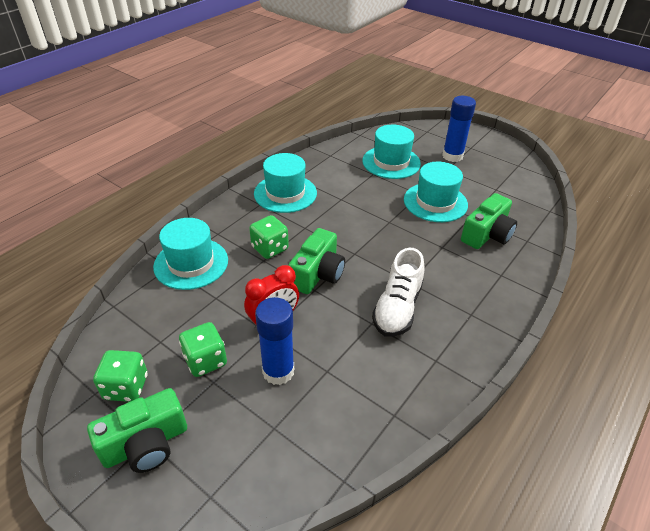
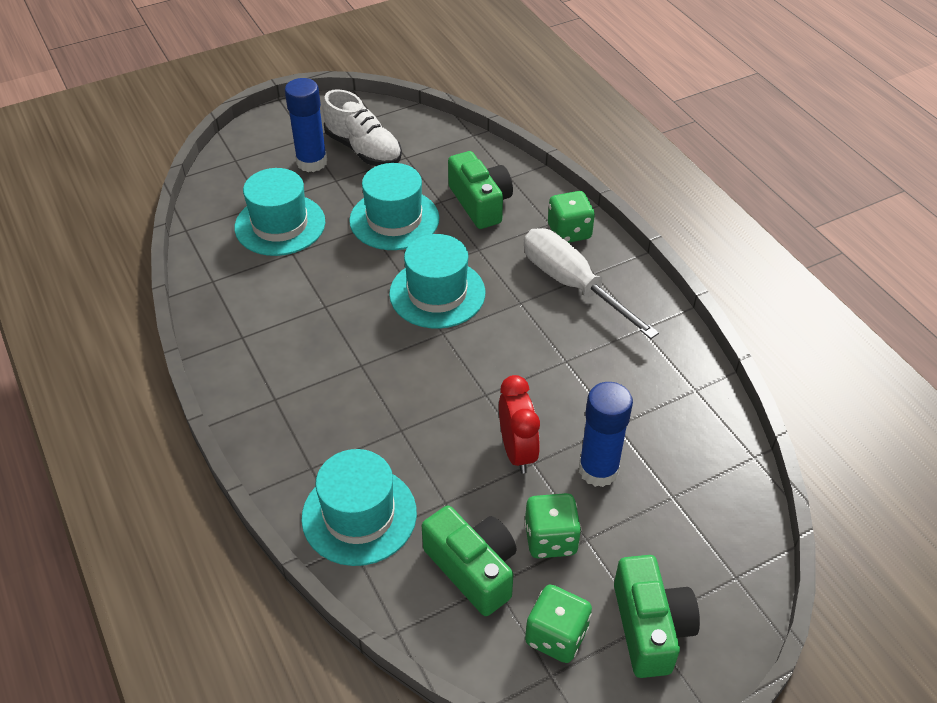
camera: 65 degrees left, 5 degrees up
green dice [249,215,289,259] -> green dice moved to [548,191,595,243]
turquoise hat [254,153,317,213] -> turquoise hat moved to [389,234,485,329]
green camera [288,228,345,294] -> green camera moved to [422,506,517,616]
white shoe [372,248,425,337] -> white shoe moved to [323,89,402,166]
none -> white screwdriver [524,228,659,339]

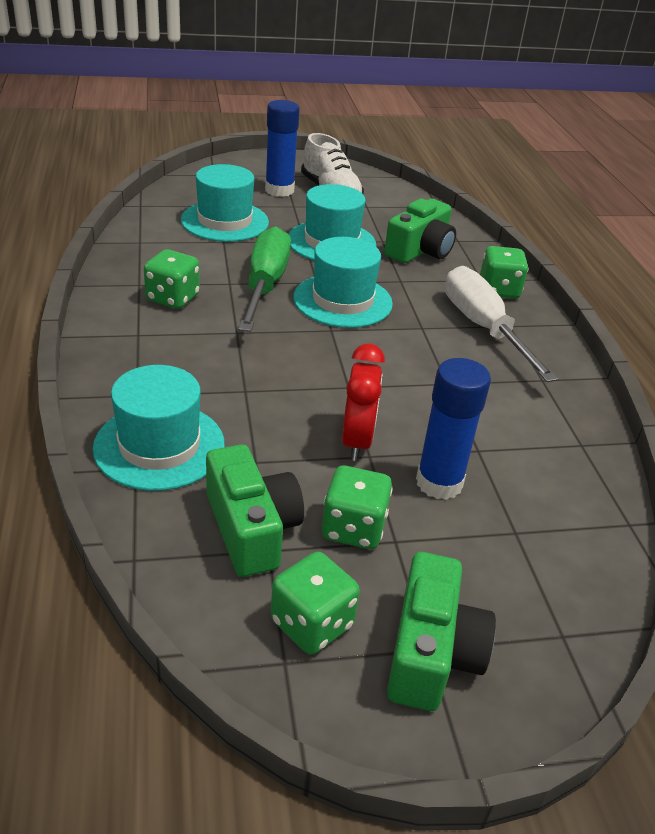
camera: 15 degrees right, 10 degrees down
green camera [448,151,513,229] -> green camera turned 45 degrees clockwise [384,198,456,263]
none -> green dice [144,249,200,309]
none -> green screwdriver [238,227,291,332]

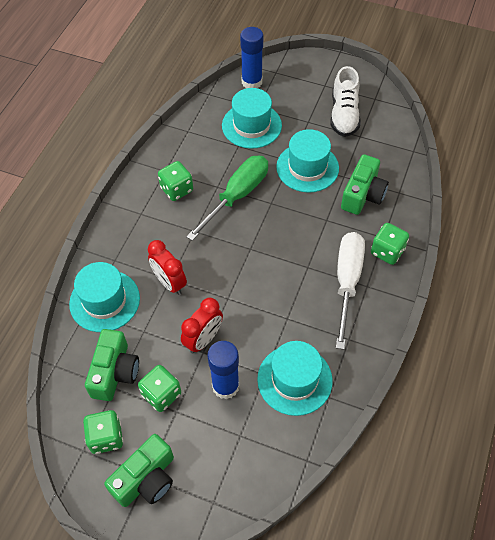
camera: 35 degrees right, 20 degrees up
blue glue stick [265,100,300,197] -> blue glue stick moved to [240,27,263,88]
turquoise hat [293,237,393,328] -> turquoise hat moved to [257,341,333,416]
green camera [384,198,456,263] -> green camera turned 45 degrees counterclockwise [341,154,389,215]
none -> red clock [148,240,187,295]

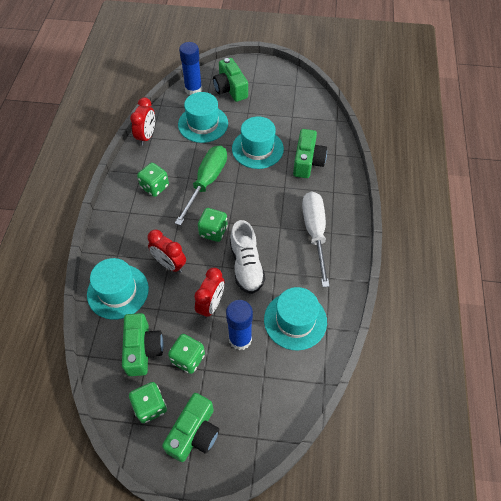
camera: 15 degrees left, 0 degrees up
white shoe [330,66,361,137] -> white shoe moved to [230,220,265,294]
green dice [371,223,409,265] -> green dice moved to [198,208,228,242]
none -> red clock [130,97,155,146]
none -> green camera [213,58,248,102]

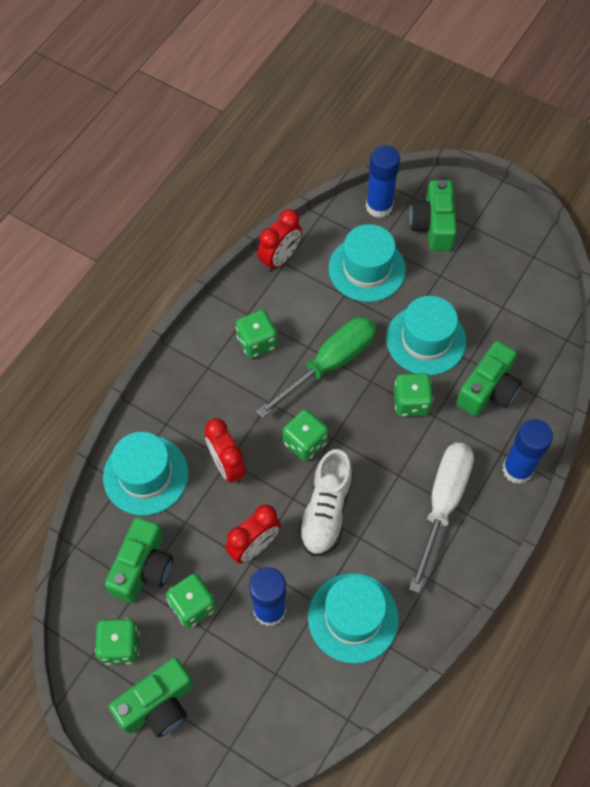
camera: 25 degrees right, 5 degrees up
none -> green dice [394,373,433,417]
none -> blue glue stick [502,419,553,484]

